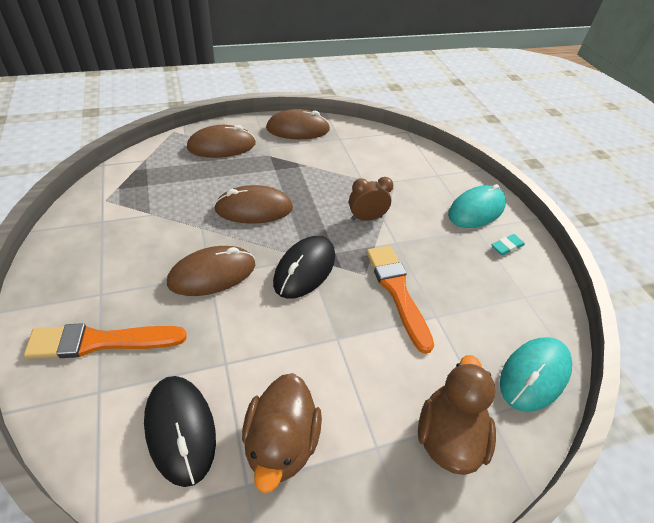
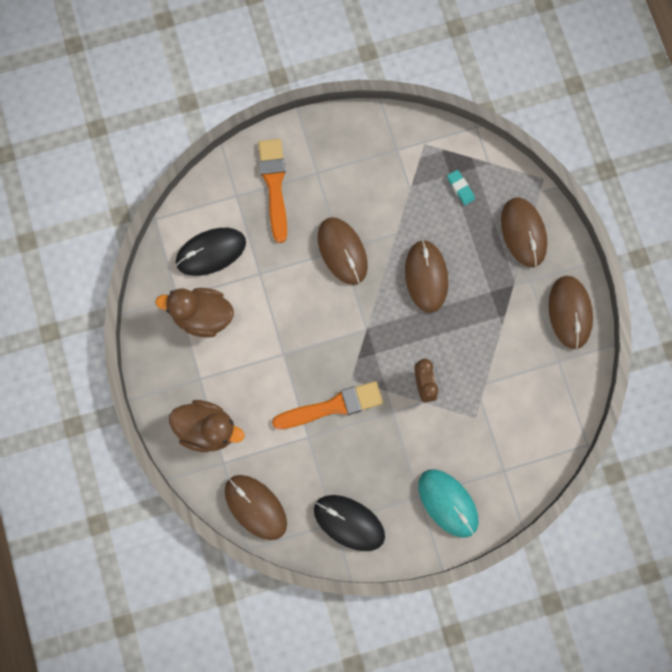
camera: 95 degrees right, 30 degrees up
black mouse [273,236,335,299] -> black mouse moved to [314,495,385,551]
turquoise eraser [491,234,525,255] -> turquoise eraser moved to [447,170,475,205]
turquoise mouse [500,337,572,412] -> brown mouse [225,475,287,540]

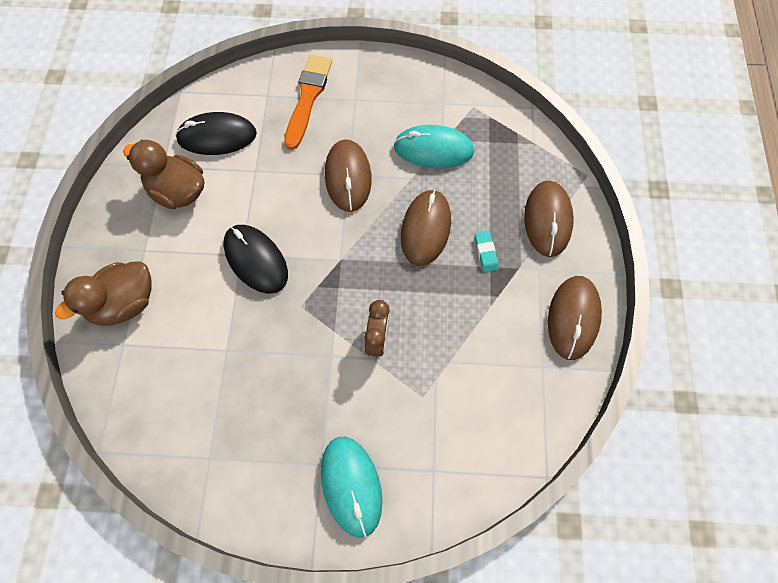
camera: 20 degrees right, 10 degrees down
brown duck [169,400,244,452] -> brown duck turned 105 degrees clockwise [55,261,152,326]
brown mouse [225,475,287,540] -> none
orange brush [272,381,383,429] -> none
black mouse [314,495,385,551] -> black mouse moved to [223,225,288,294]
turquoise eraser [447,170,475,205] -> turquoise eraser moved to [475,231,498,272]
none -> turquoise mouse [394,125,474,168]

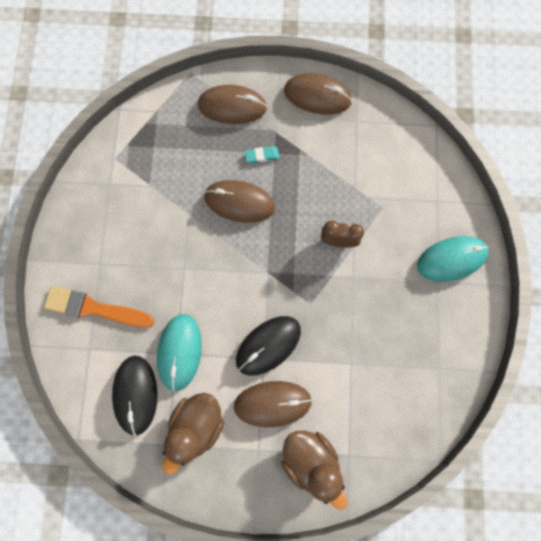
camera: 90 degrees left, 10 degrees up
brown mouse [325,139,372,212] -> brown mouse moved to [234,381,312,427]
turquoise mouse [394,125,474,168] -> turquoise mouse moved to [157,314,202,392]

